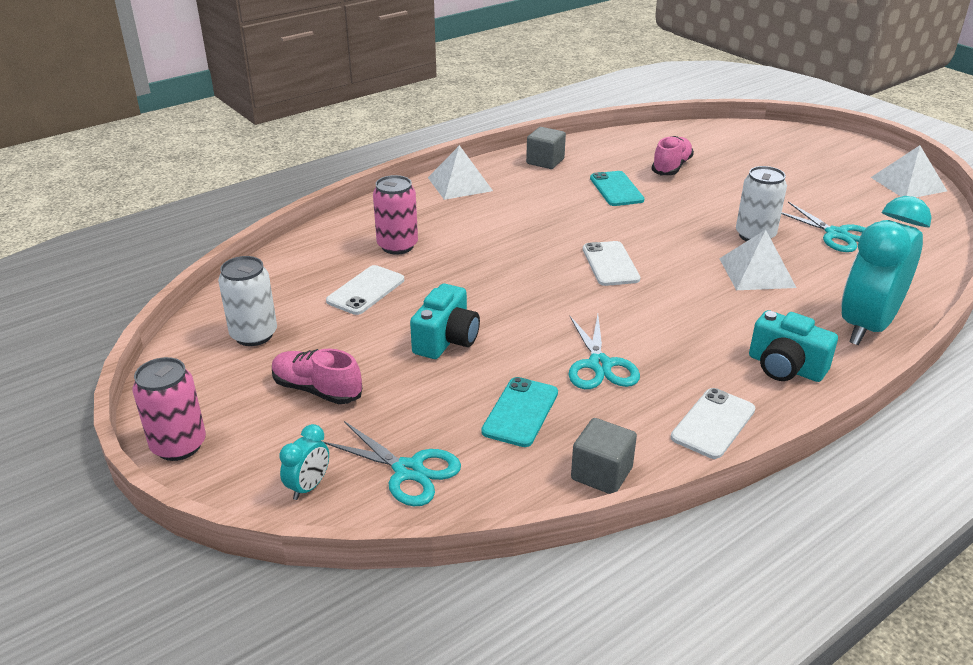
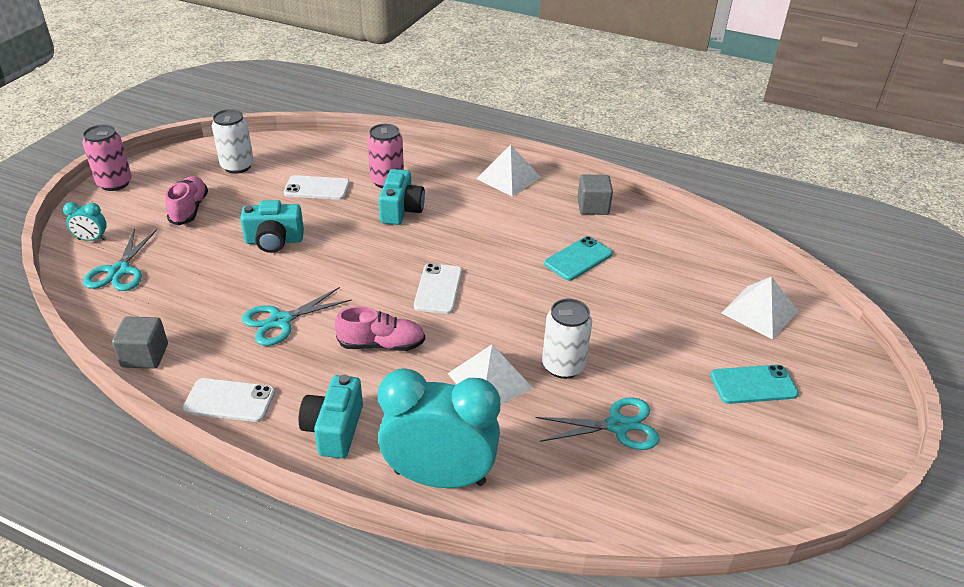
camera: 60 degrees right, 5 degrees up
turquoise phone [481,377,558,447] -> turquoise phone moved to [710,365,799,404]
white phone [583,241,640,286] -> white phone turned 45 degrees counterclockwise [414,263,462,314]
pink shoe [652,136,694,175] -> pink shoe moved to [335,306,425,351]
turquoise scissors [781,202,866,252] -> turquoise scissors turned 120 degrees counterclockwise [535,397,660,450]
white pyramid [871,145,947,197] -> white pyramid moved to [721,276,798,339]
none -> turquoise camera [379,169,425,225]

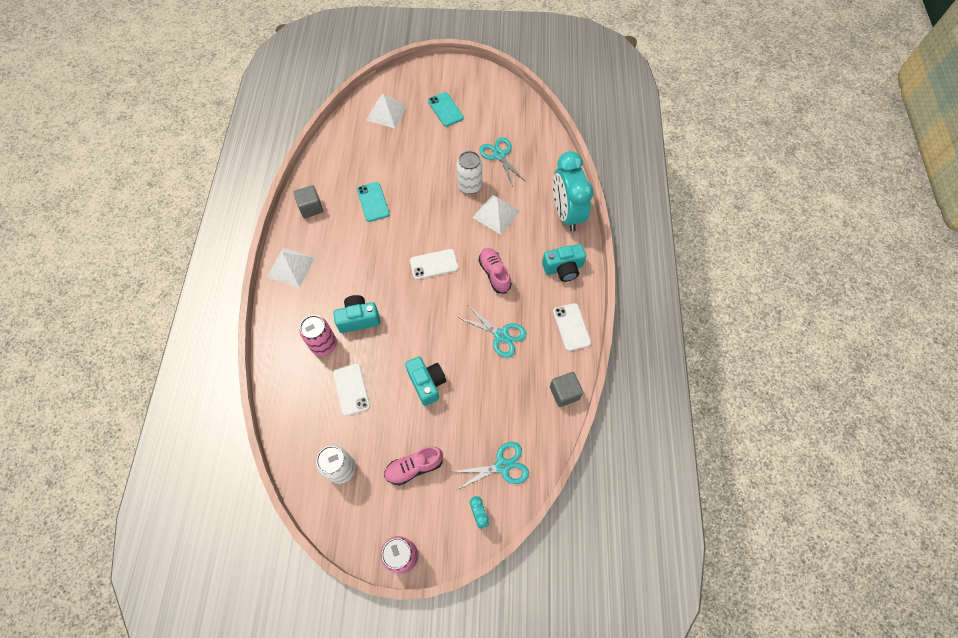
camera: 110 degrees left, 25 degrees up
turquoise phone [544,236,613,281] -> turquoise phone turned 45 degrees clockwise [357,182,390,222]

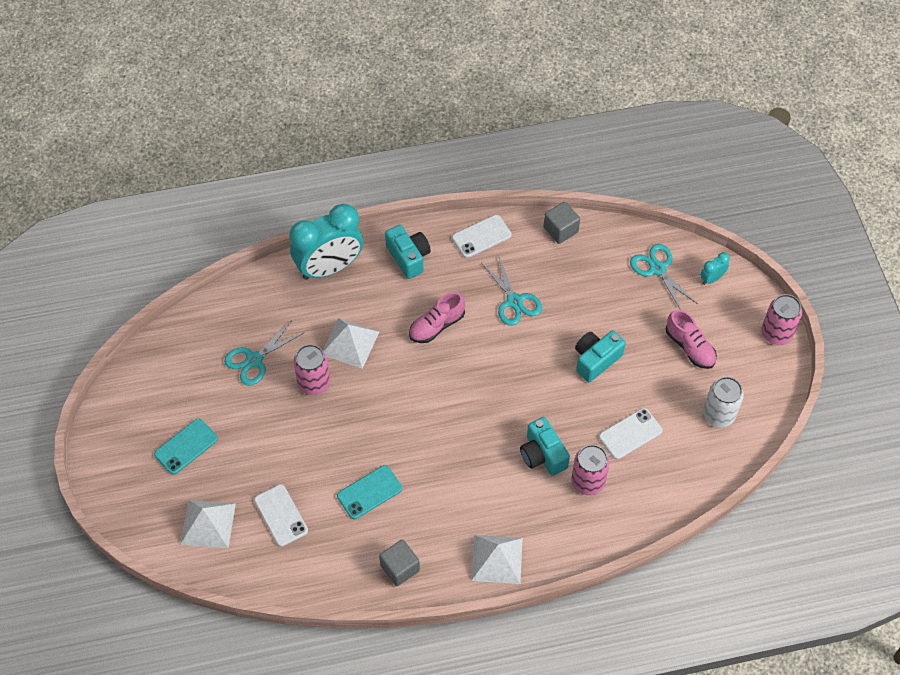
camera: 105 degrees left, 5 degrees down
white phone [410,249,458,280] -> white phone moved to [254,484,308,547]
white can [457,151,482,194] -> pink can [294,344,330,395]
turquoise scissors [459,306,526,358] -> turquoise scissors turned 135 degrees clockwise [482,255,542,326]

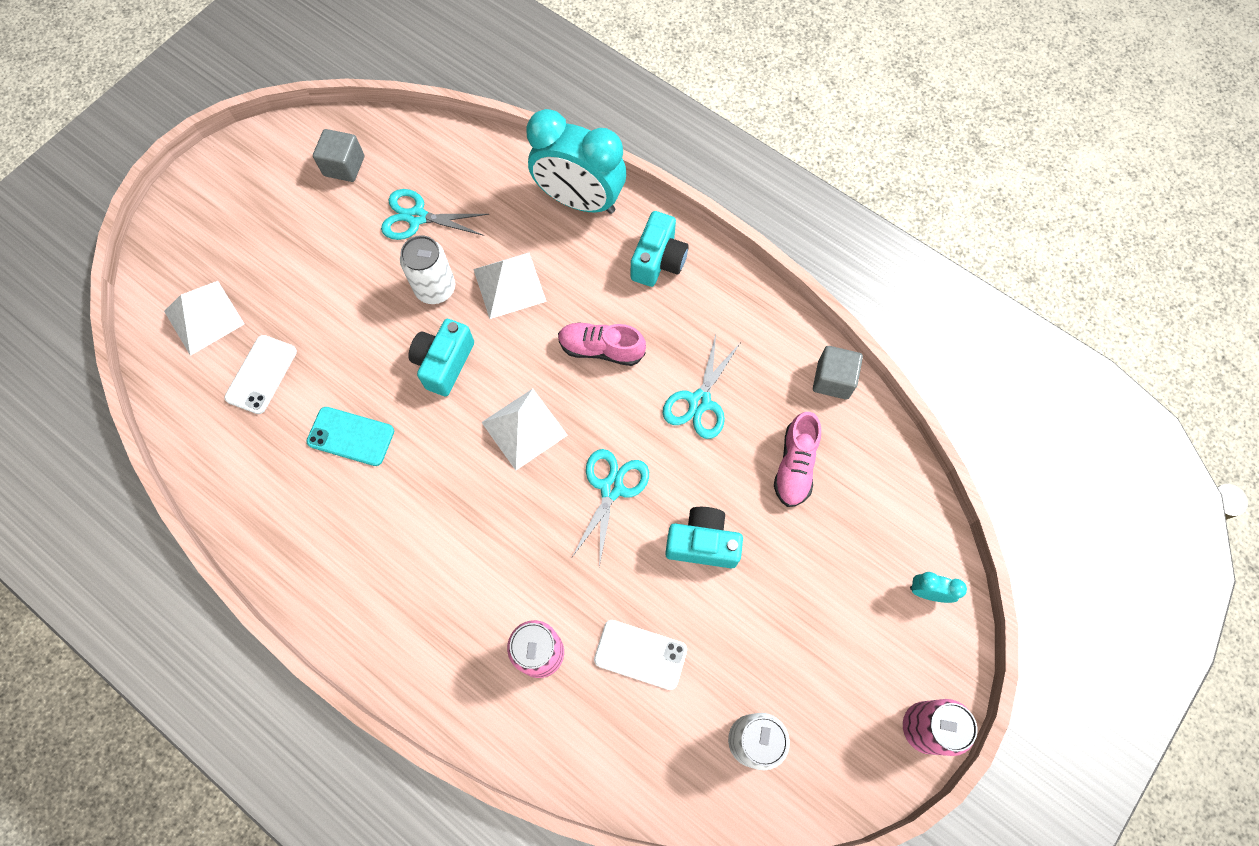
camera: 50 degrees right, 10 degrees up
turquoise phone [154,418,218,475] -> none
pink can [294,344,330,395] -> white can [400,235,455,304]
grey cube [379,539,420,586] -> grey cube moved to [313,129,364,182]
white phone [452,215,512,258] -> none
white pyramid [471,535,523,584] -> white pyramid moved to [481,388,568,470]
turquoise camera [520,417,570,476] -> turquoise camera moved to [408,319,474,396]
turquoise scissors [630,244,698,310] -> turquoise scissors moved to [572,449,649,567]
pink shoe [666,310,717,369] -> pink shoe moved to [774,412,821,507]

